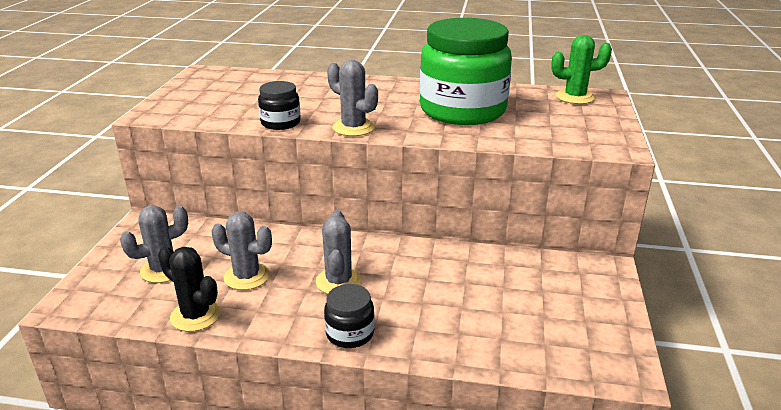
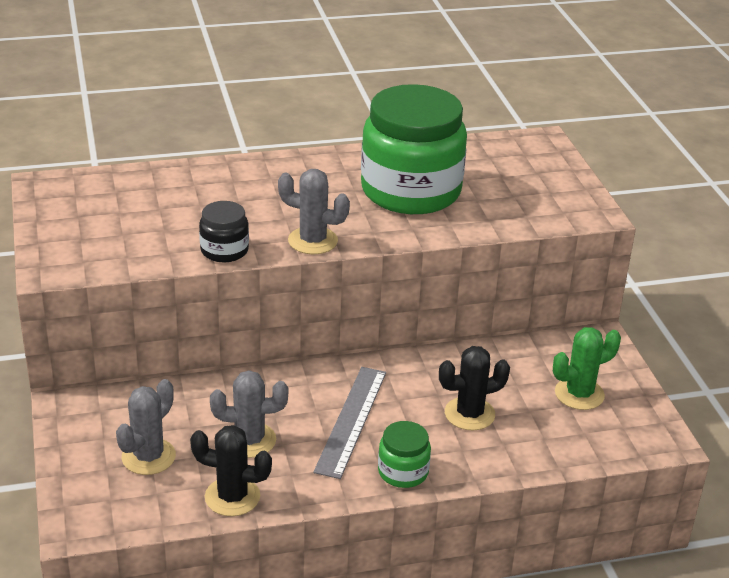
camera: 25 degrees left, 5 degrees up
grey cactus [316,210,362,294] -> grey ruler [313,367,386,479]
black jar [324,284,375,348] -> green jar [378,421,431,488]
green cactus [551,35,612,104] -> green cactus moved to [553,327,621,410]
none -> black cactus [439,346,510,431]

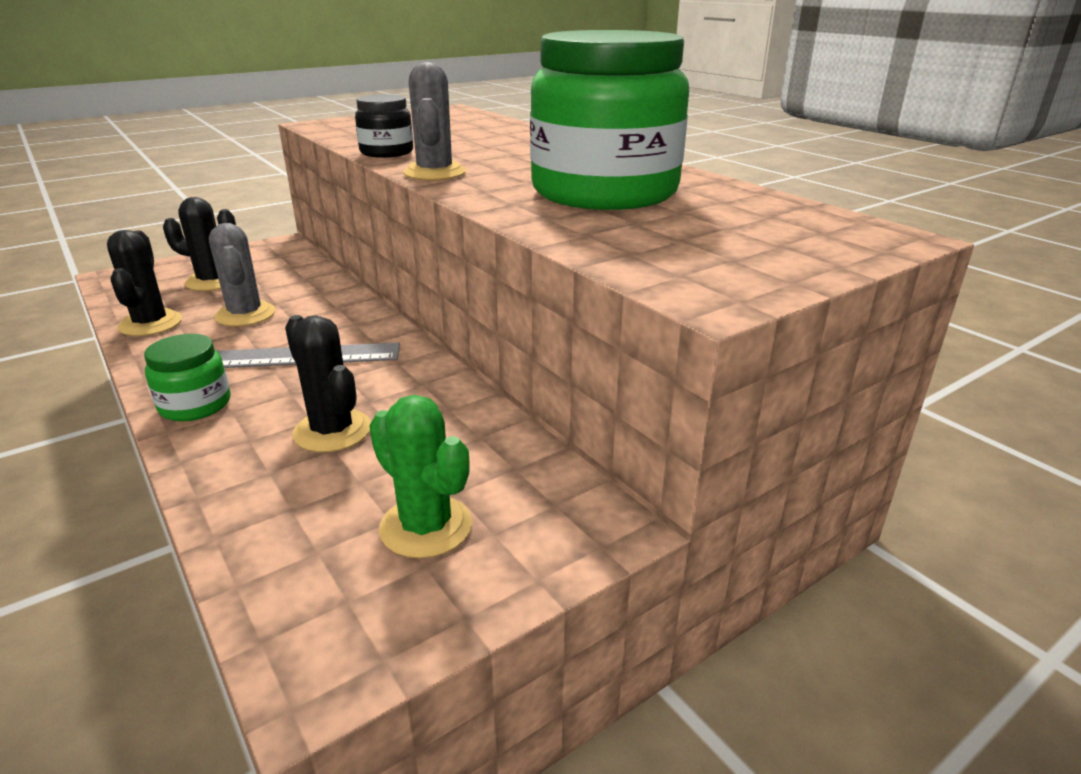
camera: 70 degrees right, 5 degrees down
grey cactus [116,379,176,475] -> black cactus [163,197,236,291]

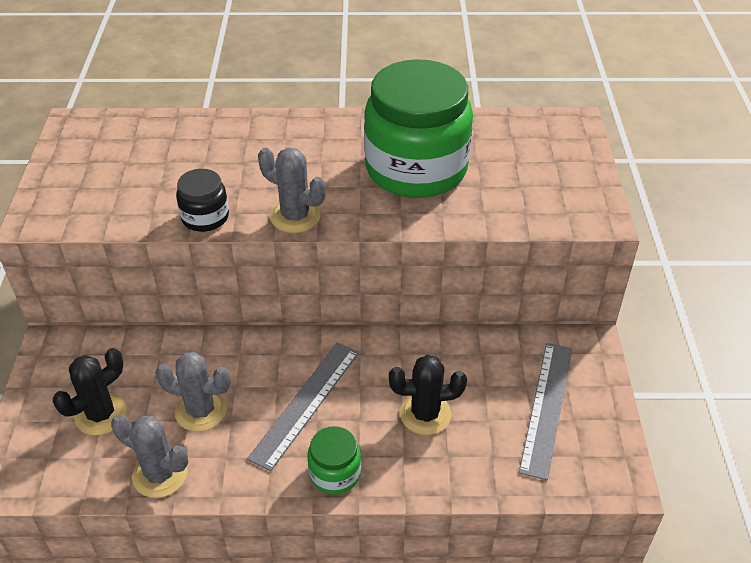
camera: 55 degrees left, 15 degrees up
black cactus [107,230,182,336] -> grey cactus [111,414,188,498]
green cactus [369,395,472,559] -> grey ruler [519,343,572,480]

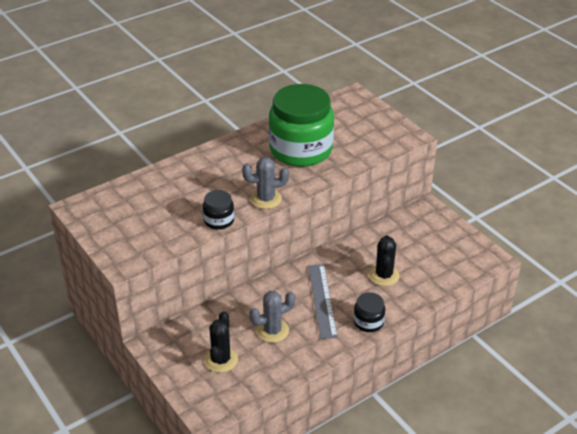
camera: 35 degrees left, 5 degrees down
grey cactus [111,414,188,498] -> none
green jar [307,426,361,494] -> black jar [354,292,385,332]
black cactus [389,355,467,435] -> black cactus turned 45 degrees counterclockwise [369,235,400,286]
grey ruler [519,343,572,480] -> none

